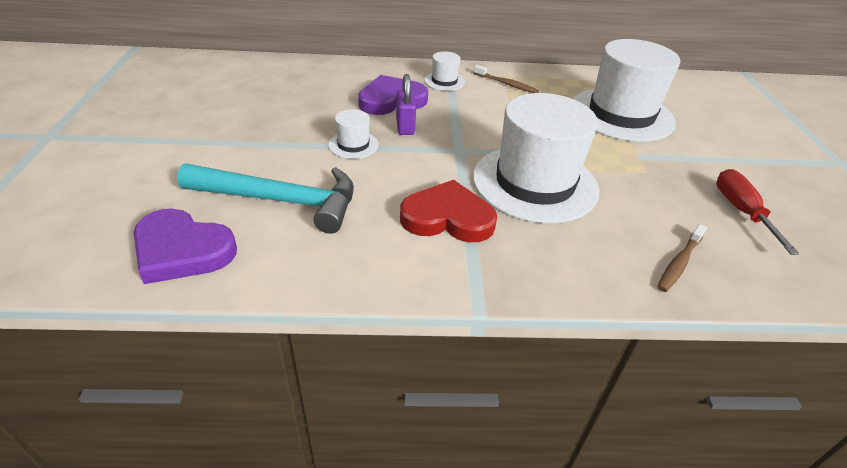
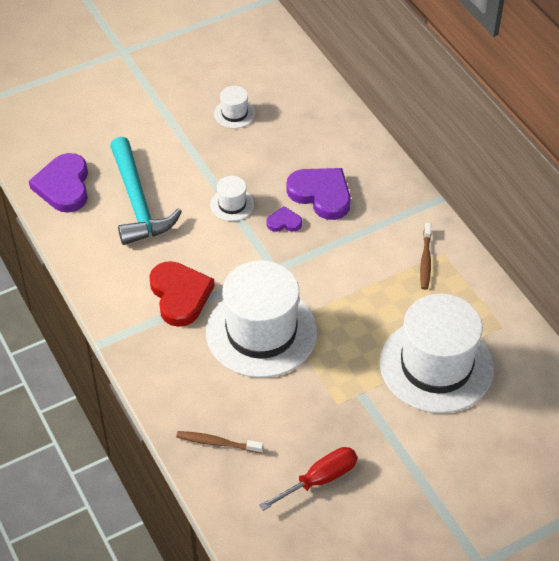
camera: 65 degrees right, 10 degrees up
purple padlock [396,74,416,135] -> purple heart [266,206,302,232]
white hat [424,51,465,91] -> white hat moved to [214,86,255,128]

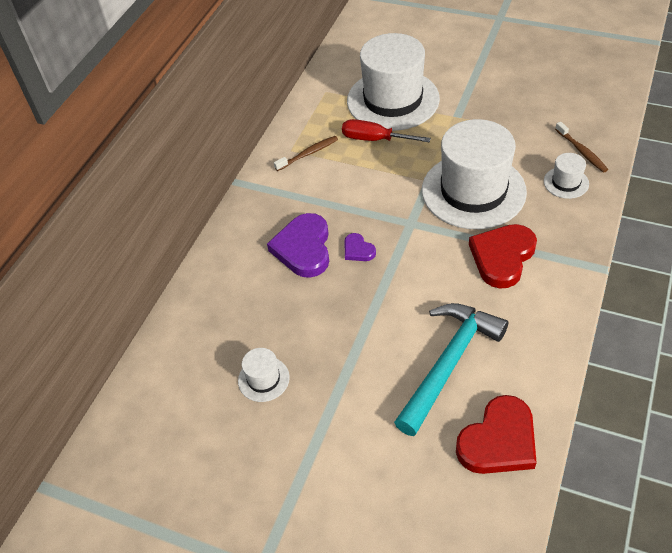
camera: 125 degrees left, 0 degrees up
purple heart [29,153,88,213] -> red heart [456,395,537,474]
white hat [210,176,254,221] -> white hat moved to [544,153,589,199]
red screwdriver [259,447,358,511] -> red screwdriver moved to [342,119,431,142]

